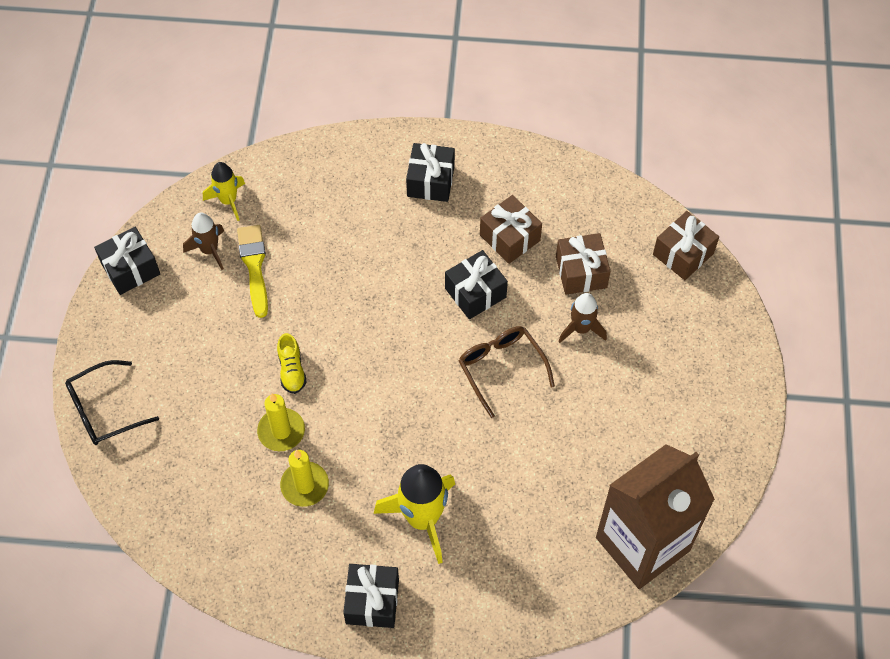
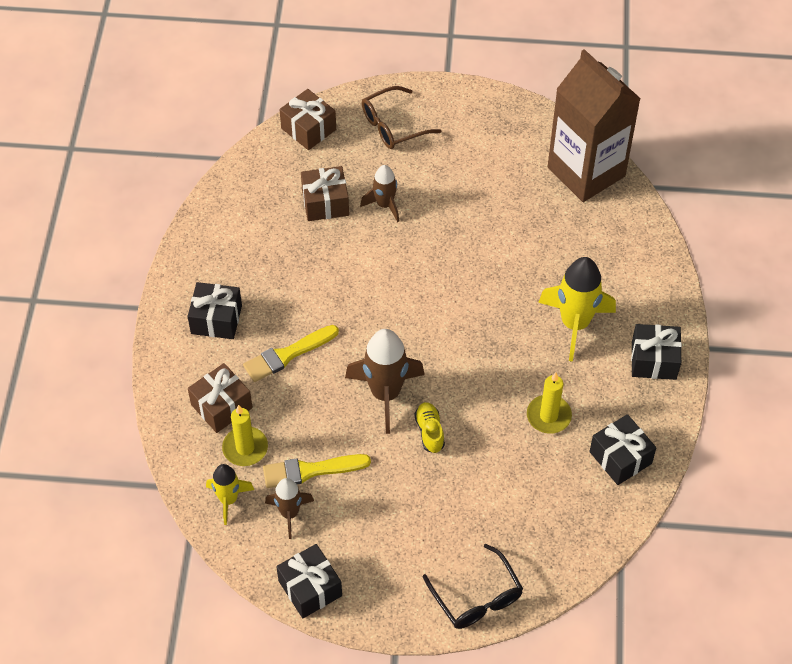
camera: 90 degrees left, 5 degrees down
yellow candle [257,393,305,451] -> yellow candle moved to [222,405,268,466]
yellow shoe [277,333,307,394] -> yellow shoe turned 90 degrees counterclockwise [414,402,445,453]
black gift [445,250,508,319] -> black gift moved to [589,414,656,485]
brown glasses [459,326,555,418] -> brown glasses moved to [362,86,441,149]
brown gift [480,195,542,264] -> brown gift moved to [188,363,253,433]
none -> yellow brush [243,325,339,382]
none -> brown rocket [345,329,425,434]

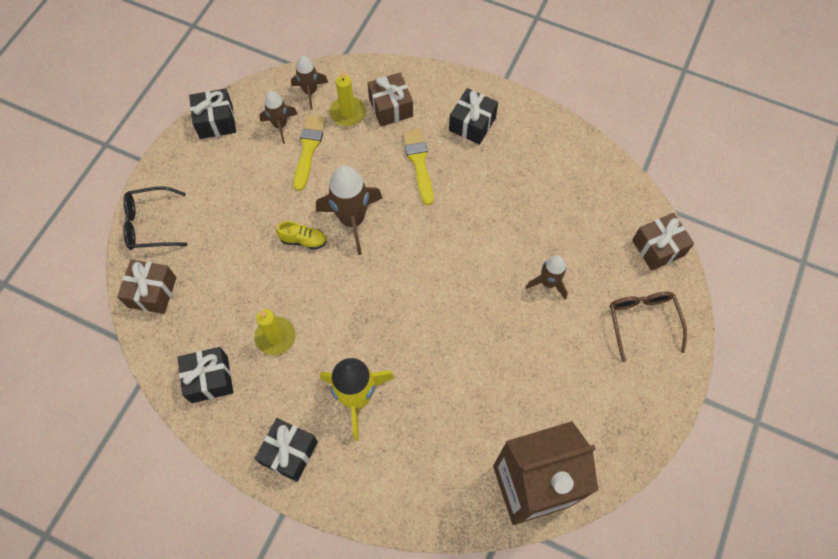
camera: 110 degrees right, 10 degrees up
yellow rocket [206,464,254,525] -> brown rocket [291,56,328,110]
brown gift [301,166,349,221] -> brown gift moved to [117,260,177,314]

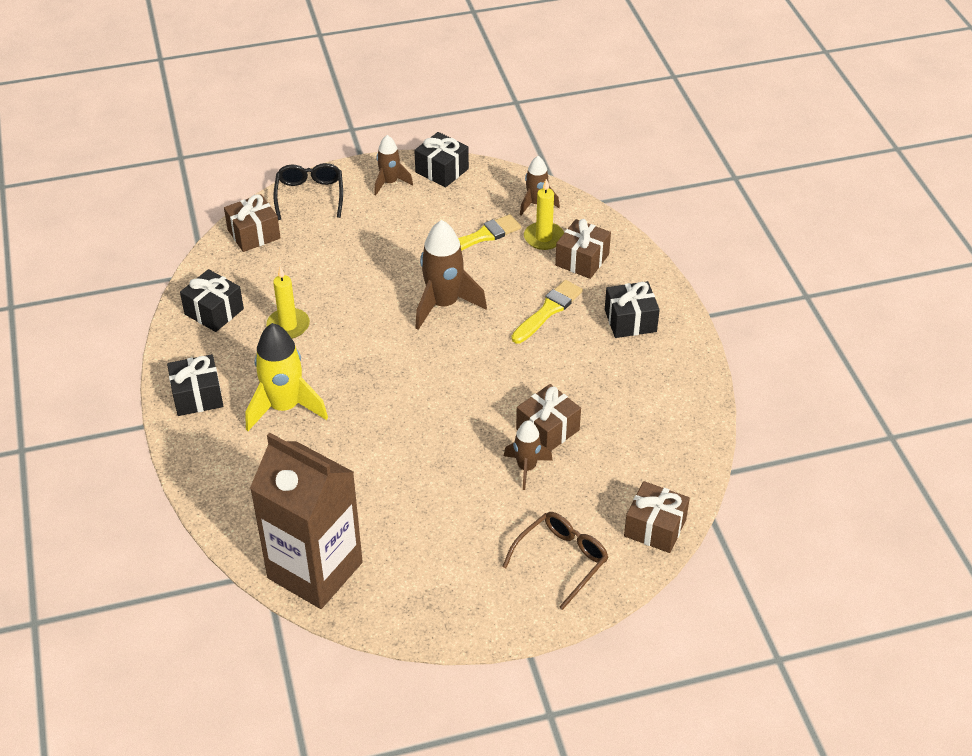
camera: 50 degrees right, 20 degrees down
black glasses [123,186,188,250] -> black glasses turned 45 degrees clockwise [273,163,343,220]
brown rocket [259,91,297,144] -> brown rocket moved to [374,135,413,195]
yellow shoe [276,221,327,250] -> none
none -> brown gift [516,384,581,451]

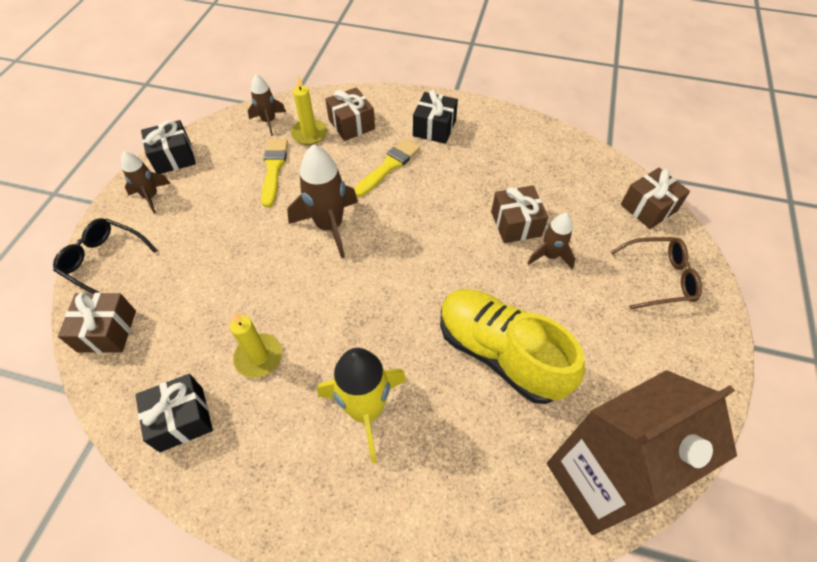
camera: 60 degrees left, 10 degrees up
black gift [167,354,223,416] -> none
brown glasses [502,512,608,610] -> brown glasses turned 105 degrees clockwise [611,237,702,309]
yellow brush [511,280,583,343] -> yellow brush turned 60 degrees clockwise [354,139,420,197]
none -> yellow shoe [440,289,585,404]

